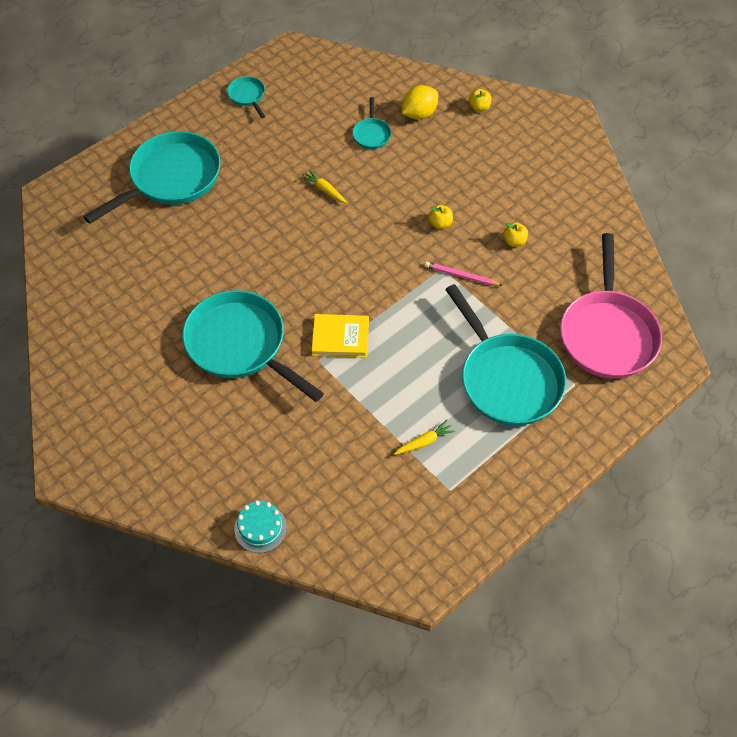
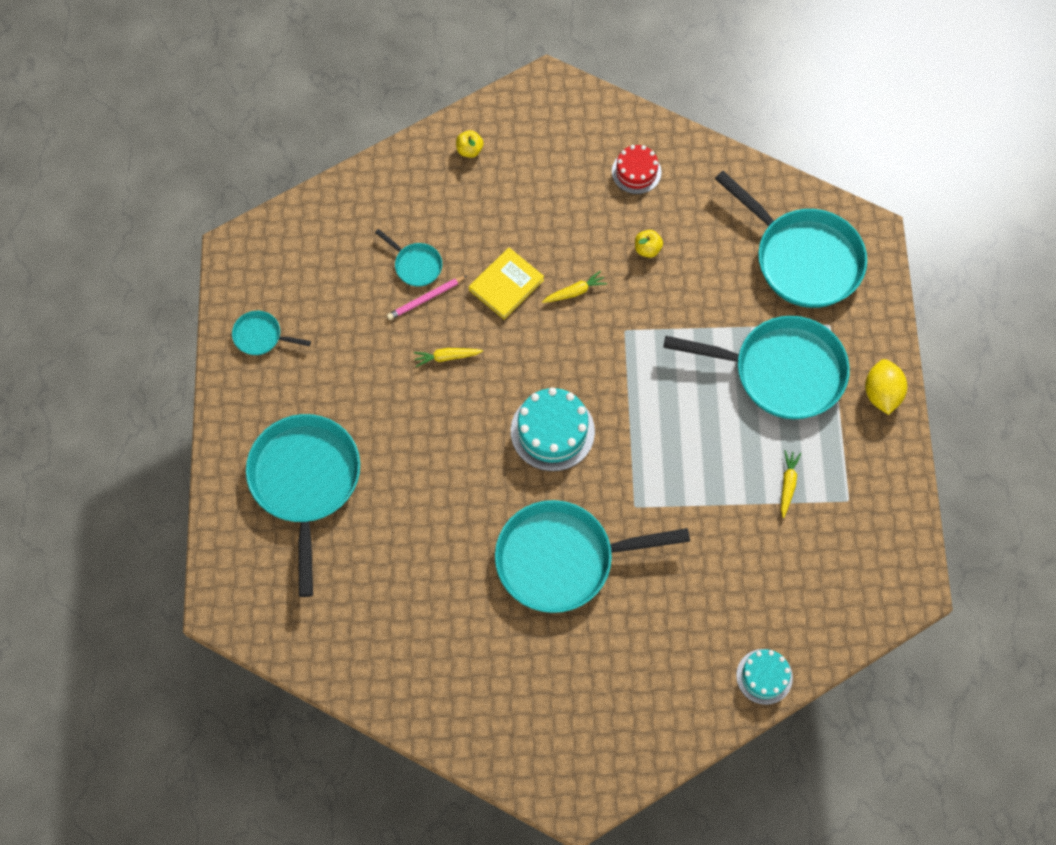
camera: 50 degrees left, 10 degrees up
yellow book [312,314,369,358] -> yellow book moved to [469,248,544,320]
yellow lemon [402,85,438,120] -> yellow lemon moved to [865,359,907,415]
pink pencil [425,262,503,286] -> pink pencil moved to [387,275,468,320]
yellow apple [428,205,453,229] -> yellow carrot [542,271,607,303]
pink pan [560,233,662,379] -> turquoise pan [715,171,867,308]
none -> turquoise cake [511,387,595,471]
none -> red cake [612,145,661,194]

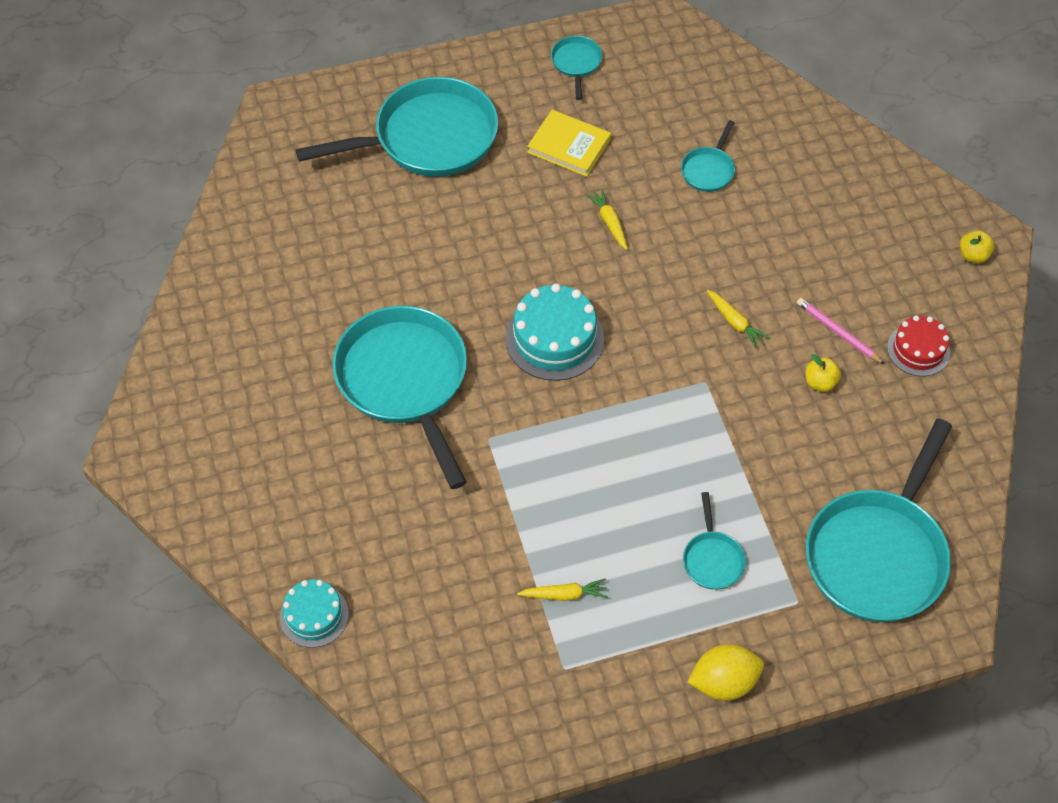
camera: 75 degrees right, 10 degrees down
pink pencil [387,275,468,320] -> pink pencil moved to [797,298,885,364]
yellow apple [456,130,484,158] -> yellow apple moved to [960,231,995,263]
yellow book [469,248,544,320] -> yellow book moved to [527,110,611,177]
turquoise pan [663,316,850,419] -> turquoise pan [683,492,746,590], size x0.44

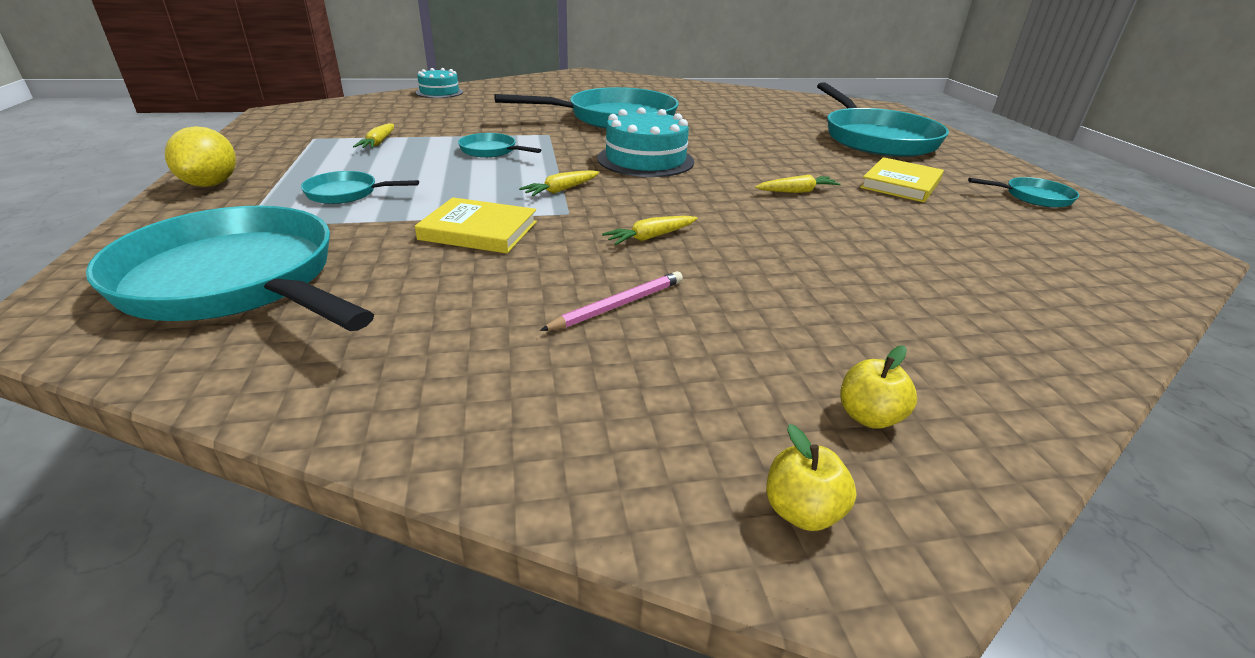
camera: 95 degrees right, 25 degrees down
turquoise pan [681,120,735,192] -> turquoise pan moved to [458,133,541,158]
yellow apple [806,354,841,392] -> yellow apple moved to [840,345,917,429]
red cake [887,316,950,376] -> none
none -> yellow book [415,197,537,254]
none -> yellow carrot [519,170,599,196]

